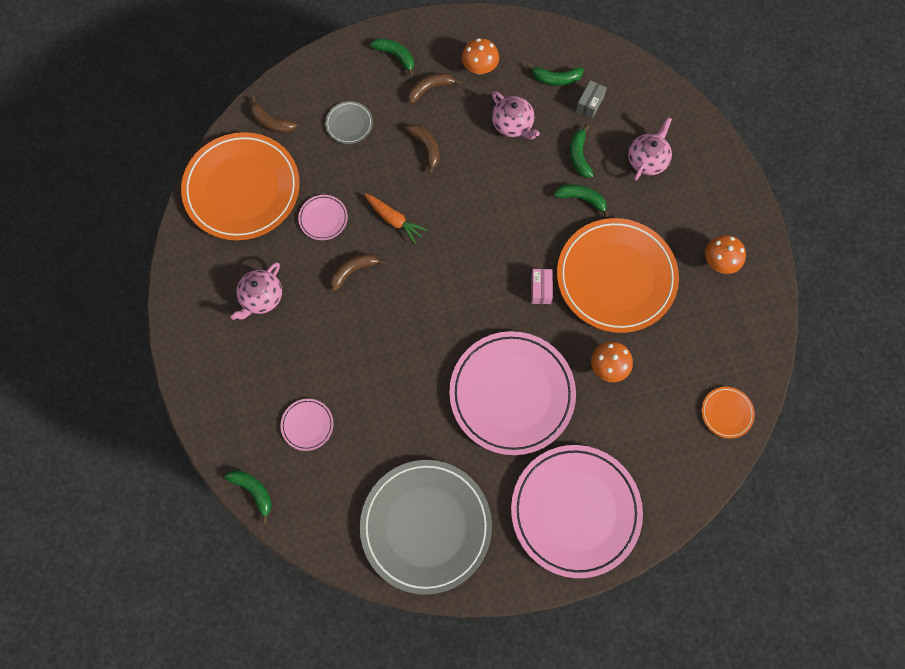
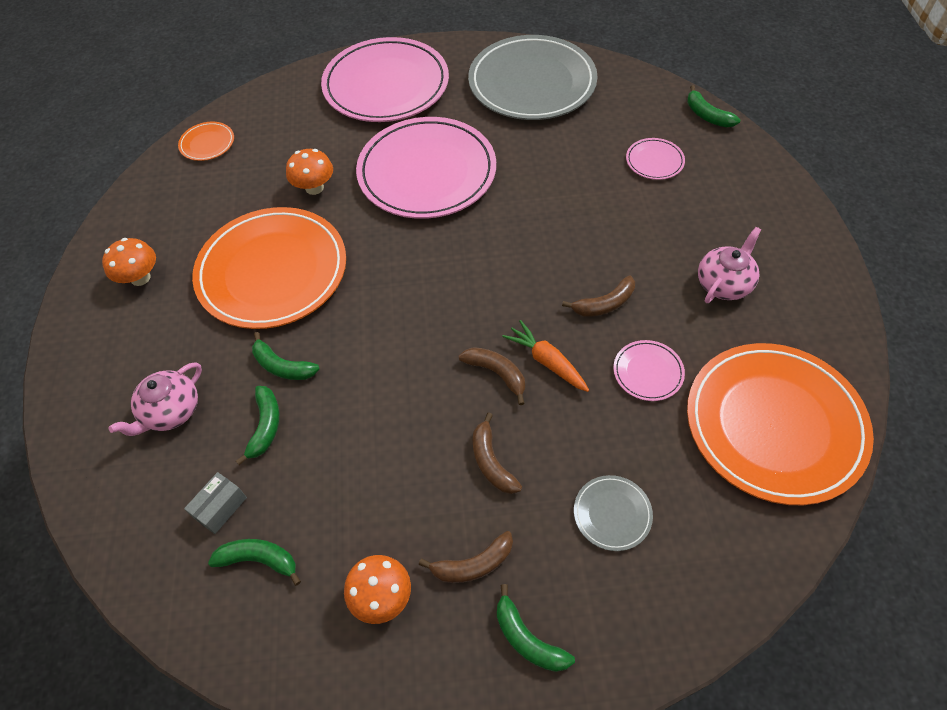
camera: 170 degrees left, 15 degrees down
brown banana [250,96,297,133] -> brown banana moved to [459,347,525,405]
pink teapot [492,91,540,140] -> none
pink box [531,269,553,304] -> none

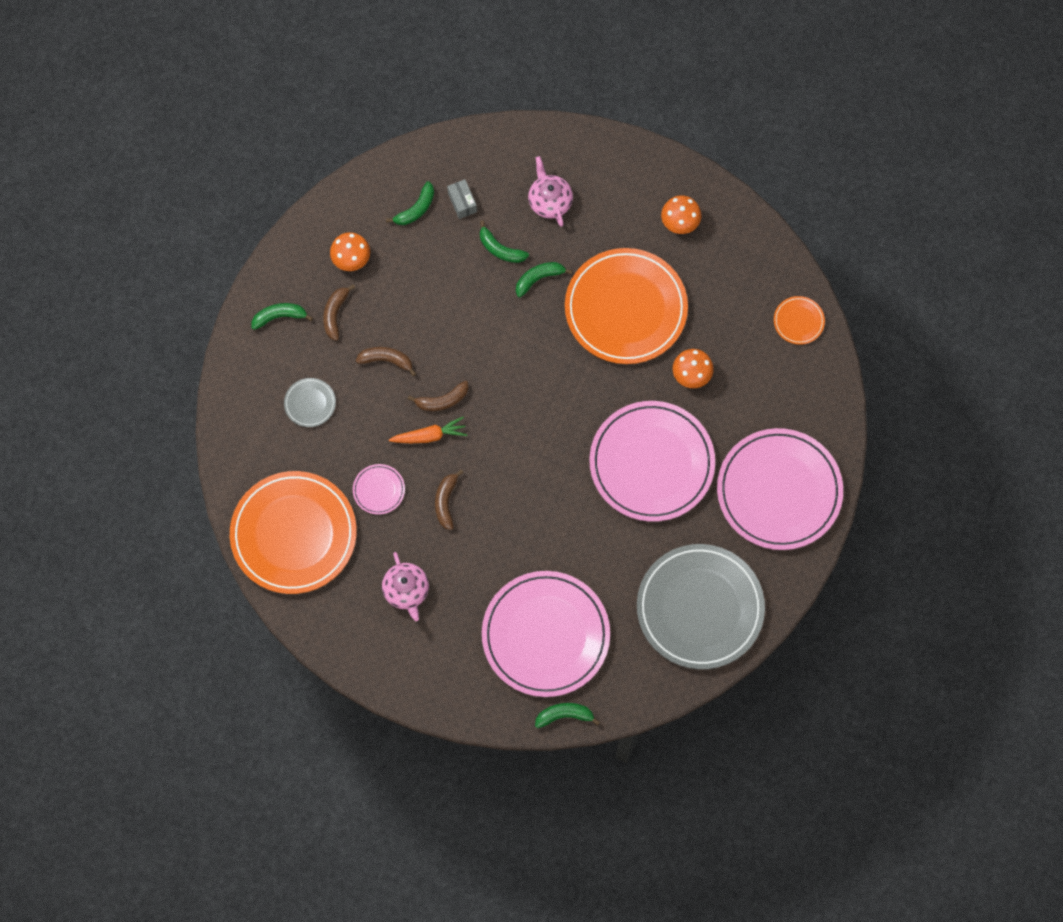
camera: 120 degrees right, 15 degrees up
pink plate [626,138,685,180] -> pink plate [482,571,610,697], size x2.41

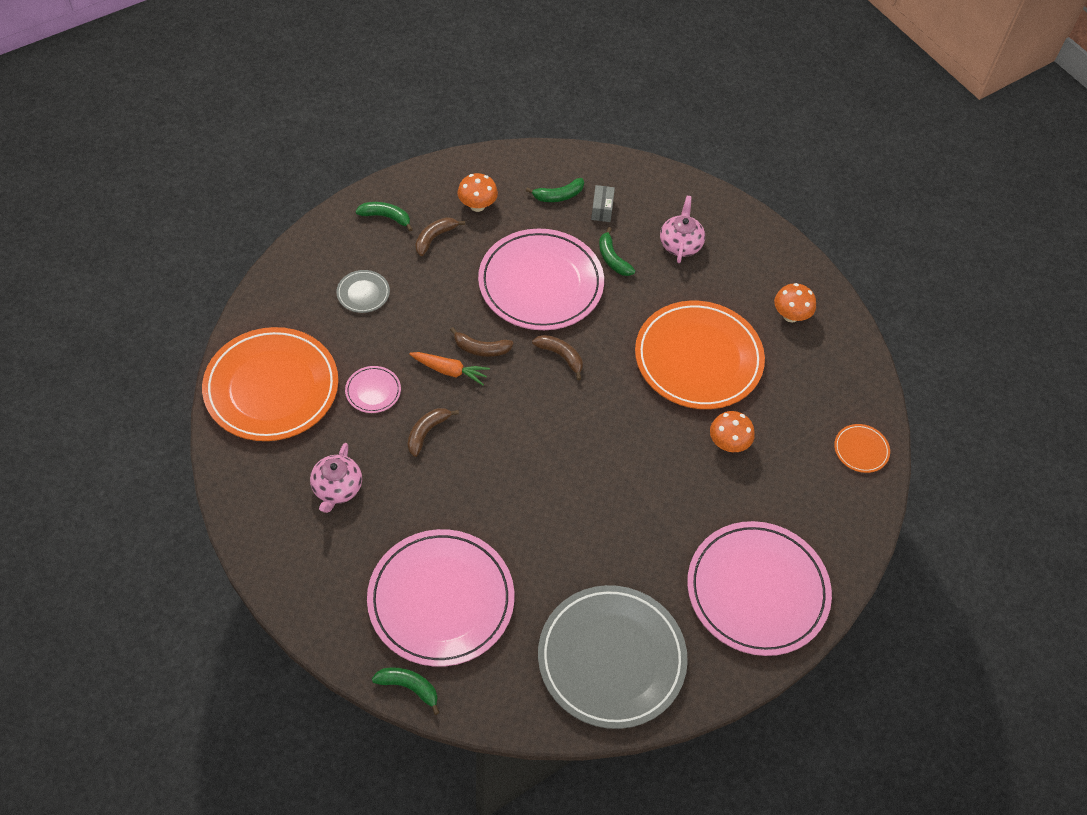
camera: 25 degrees right, 15 degrees down
brown banana [356,347,416,376] -> brown banana moved to [532,335,583,380]
green banana [516,262,573,297] -> none
pink plate [590,401,715,522] -> pink plate moved to [478,228,604,330]

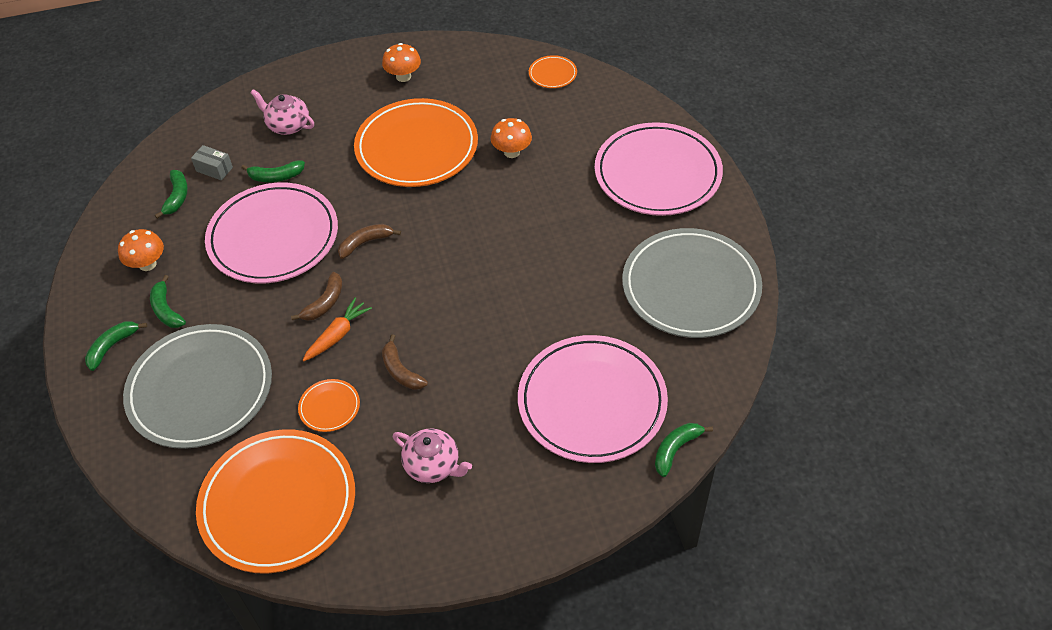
camera: 65 degrees left, 5 degrees down
grey plate [336,270,390,313] -> grey plate [123,324,272,449], size x2.41
pink plate [345,366,401,413] -> orange plate [298,379,360,432]
brown banana [415,217,465,256] -> green banana [150,275,186,328]

